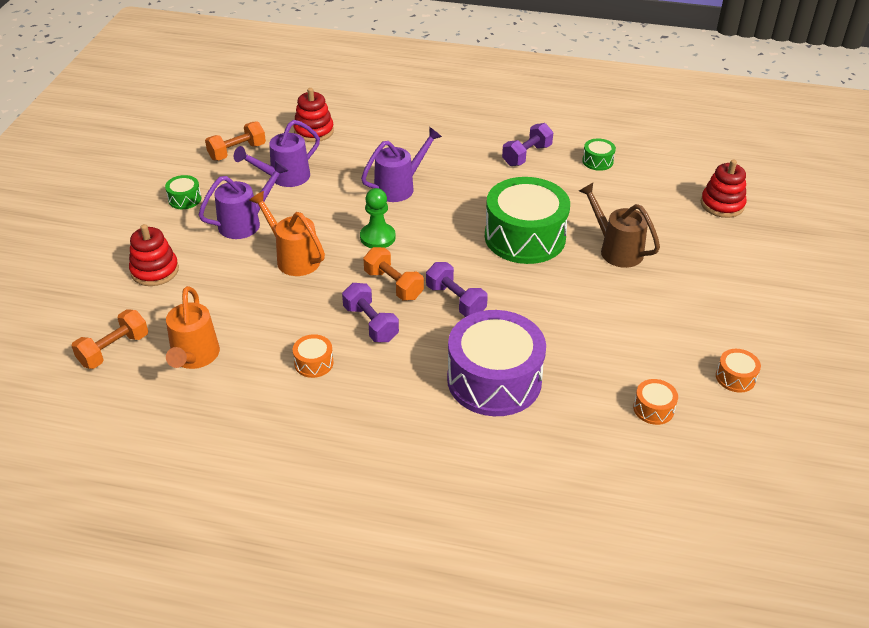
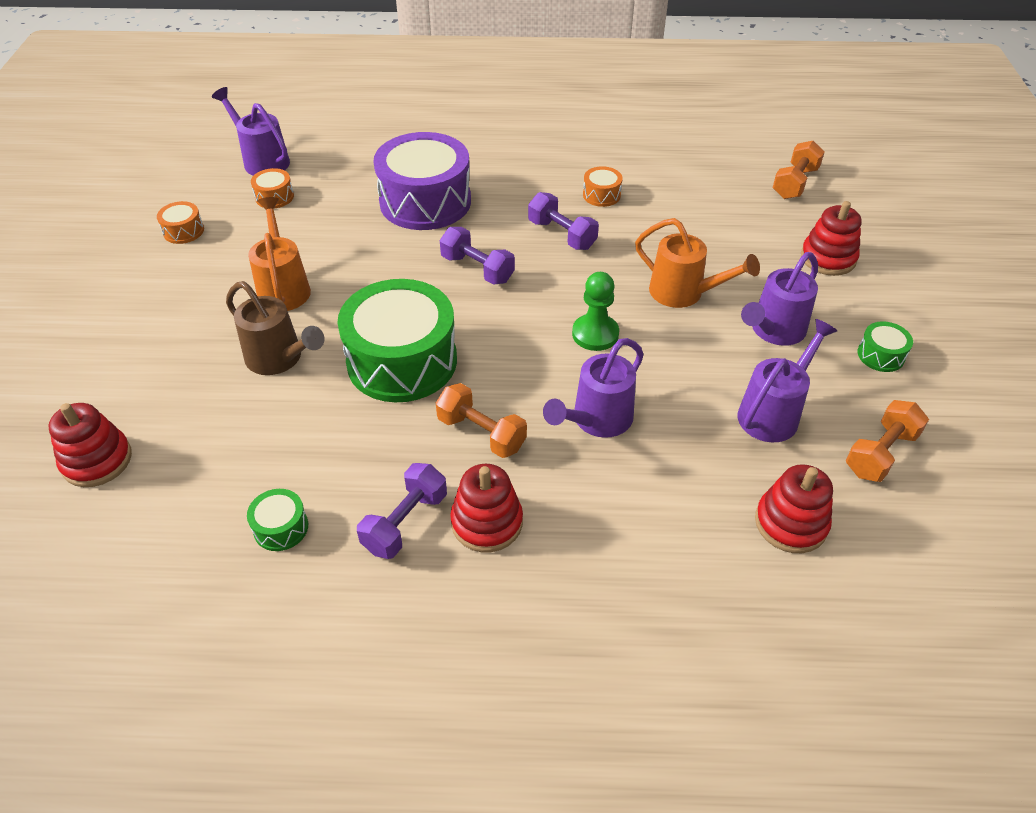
camera: 170 degrees right, 5 degrees up
orange watering can [166,286,220,369] -> orange watering can moved to [248,197,311,311]
orange dumbbell [363,247,424,301] -> orange dumbbell moved to [436,383,527,458]
none -> purple watering can [212,87,290,176]
none -> red stacking toy [450,464,523,552]

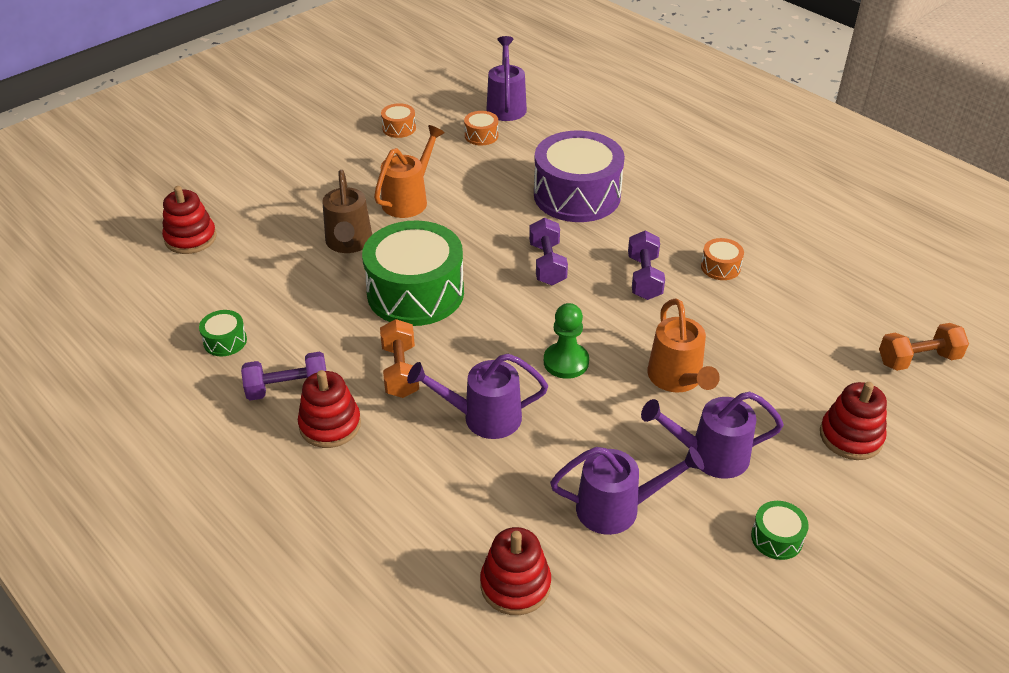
camera: 45 degrees right, 5 degrees down
orange dumbbell [846,400,929,482] -> none

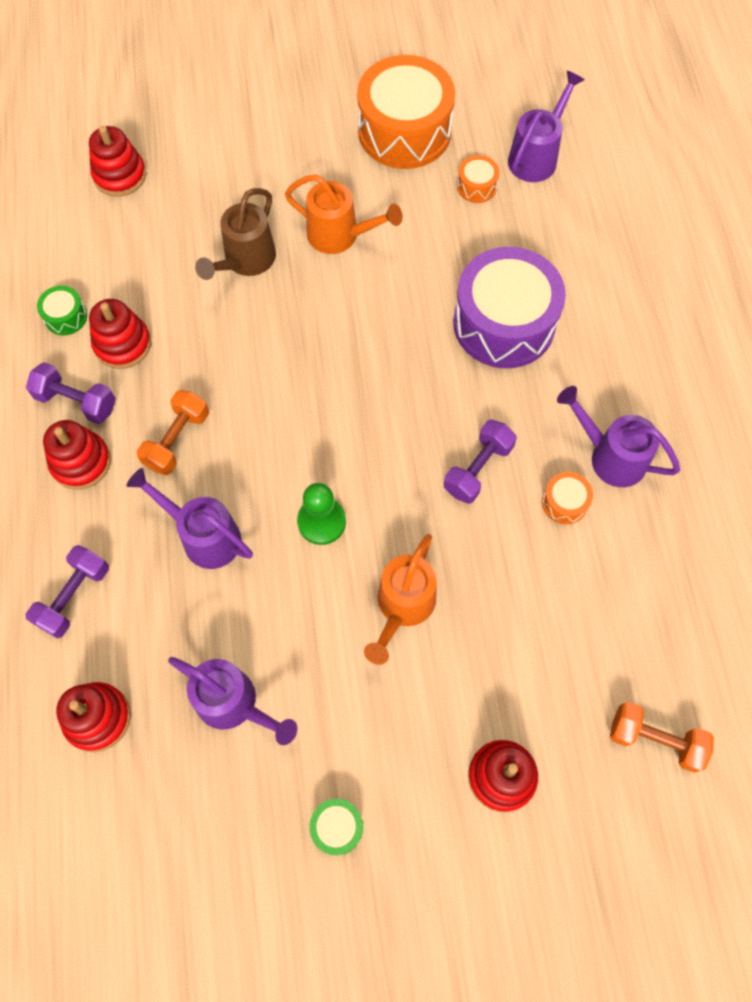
camera: 35 degrees right, 25 degrees up
green drum [362,221,464,326] -> none
orange watering can [374,125,445,218] -> orange watering can turned 45 degrees clockwise [285,174,403,254]
orange drum [381,103,416,138] -> orange drum [357,55,455,169], size x2.39
purple dumbbell [529,218,568,286] -> purple dumbbell moved to [25,545,109,638]
purple watering can [641,391,784,479] -> purple watering can moved to [557,386,680,487]
none -> red stacking toy [89,299,151,369]

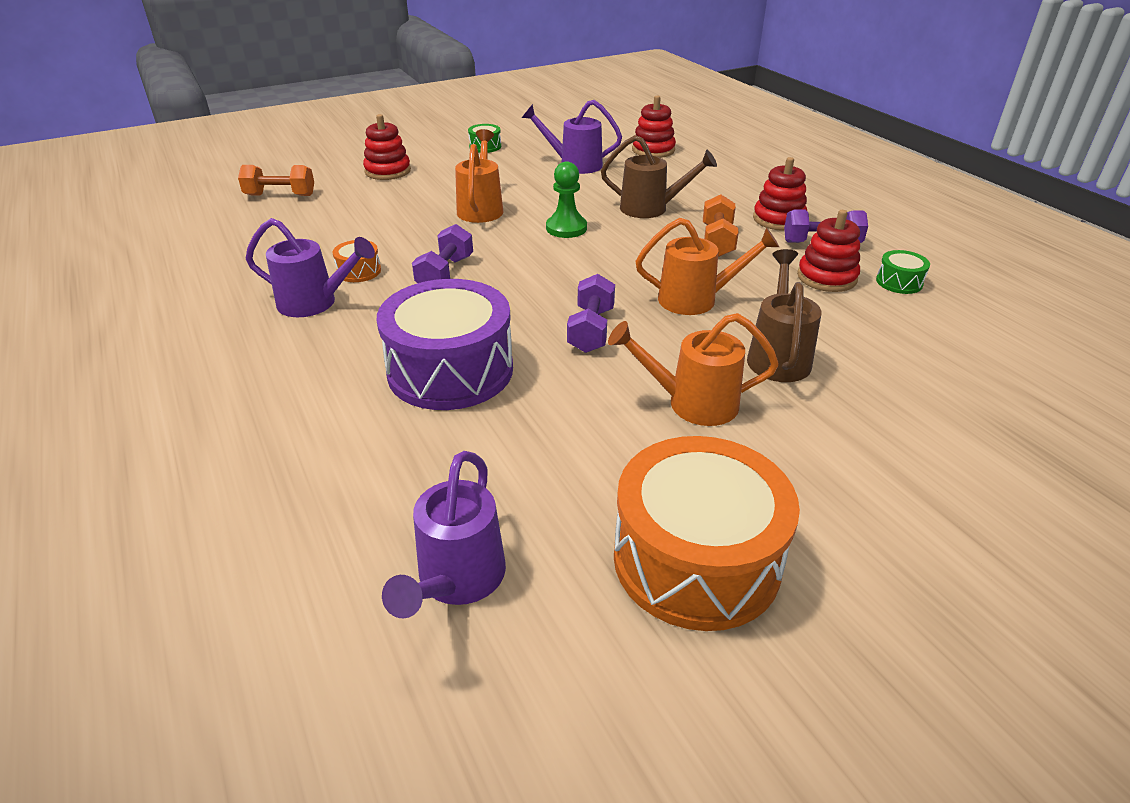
camera: 160 degrees right, 30 degrees down
purple dumbbell [25,545,109,638] -> purple dumbbell moved to [567,274,615,353]
red stacking toy [89,126,146,197] -> none
purple watering can [126,468,253,569] -> brown watering can [601,135,717,218]
orange drum [457,155,499,203] -> none
none -> orange watering can [635,218,779,315]

